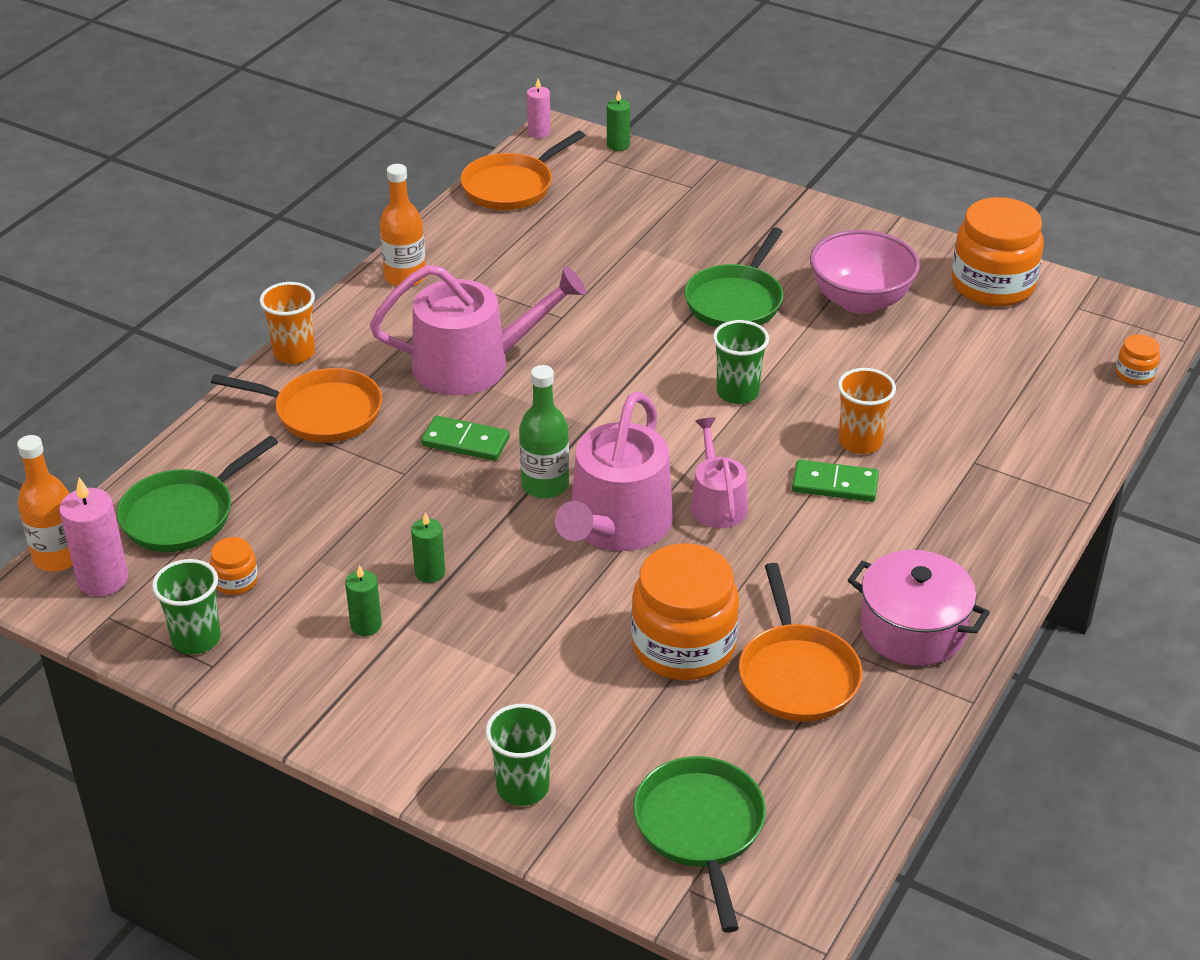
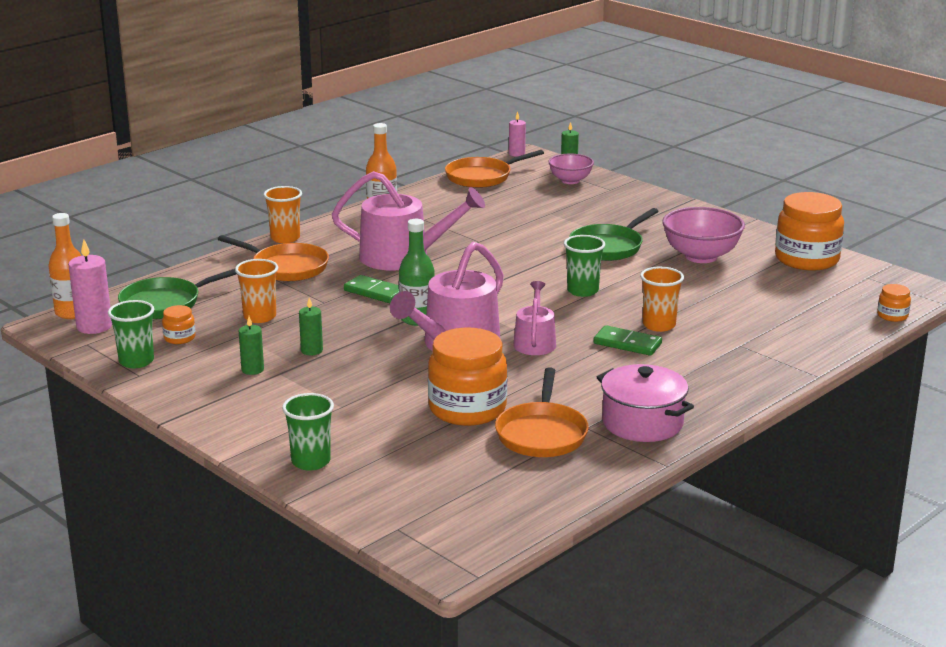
camera: 15 degrees right, 15 degrees down
green pan [633,756,766,933] -> none
none -> orange cup [235,259,278,323]
none -> pink bowl [548,154,594,184]

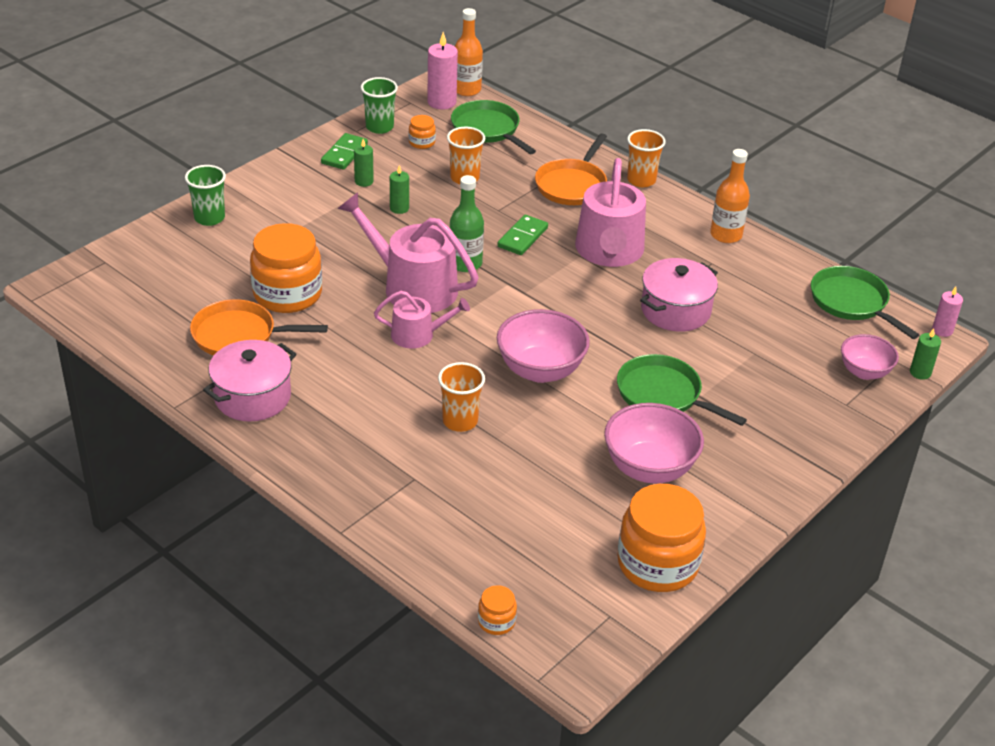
camera: 85 degrees right, 15 degrees up
orange pan [445,150,544,188] -> green pan [811,266,919,339]
green cup [564,235,605,297] -> pink bowl [497,309,590,383]
green domino [593,325,662,356] -> green domino moved to [321,133,368,170]
none -> pink pot [640,258,718,332]

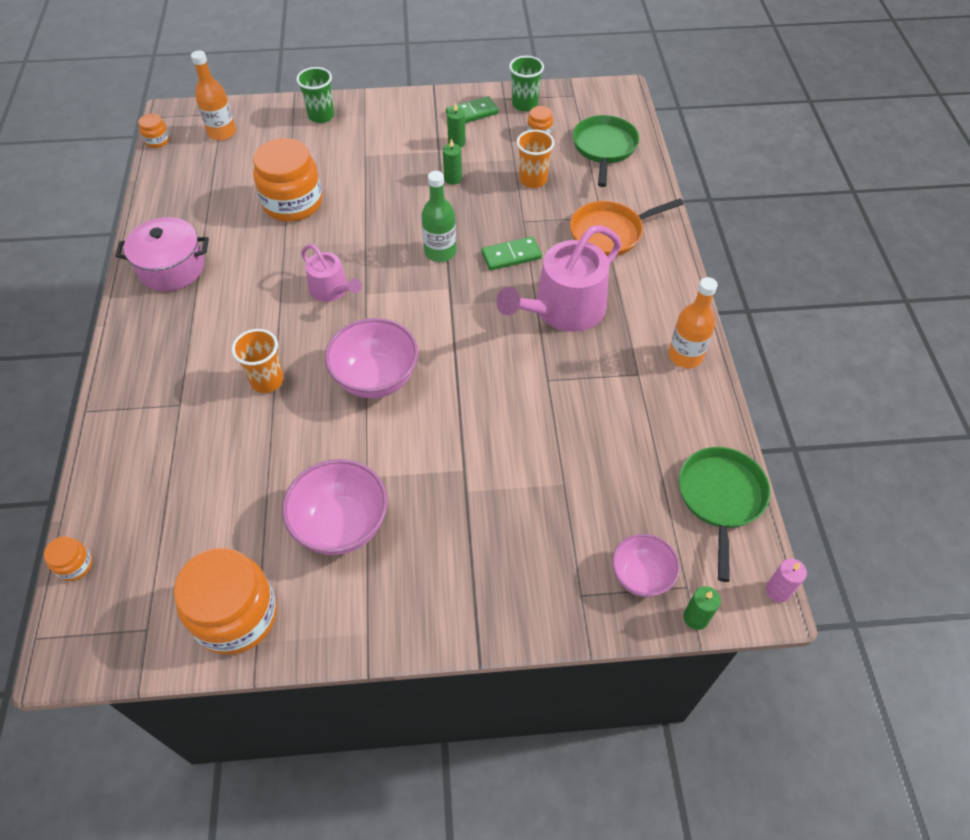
camera: 45 degrees right, 15 degrees up
orange pan [190,299,328,356] -> none
pink watering can [337,192,478,313] -> none
pink candle [427,32,458,109] -> none
orange bottle [455,8,483,96] -> orange bottle moved to [191,51,236,141]
green pan [617,354,747,426] -> none
orange cup [627,129,666,187] -> none
pink pot [640,258,718,332] -> none
none -> orange jar [138,113,170,148]

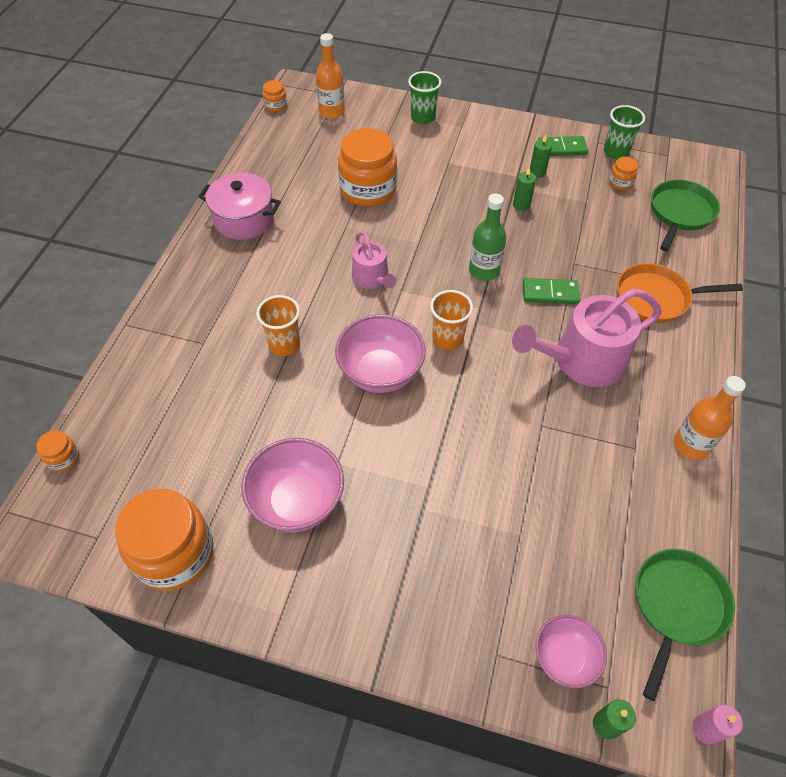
camera: 20 degrees right, 0 degrees up
orange cup [517,130,554,188] -> orange cup moved to [430,290,473,351]

